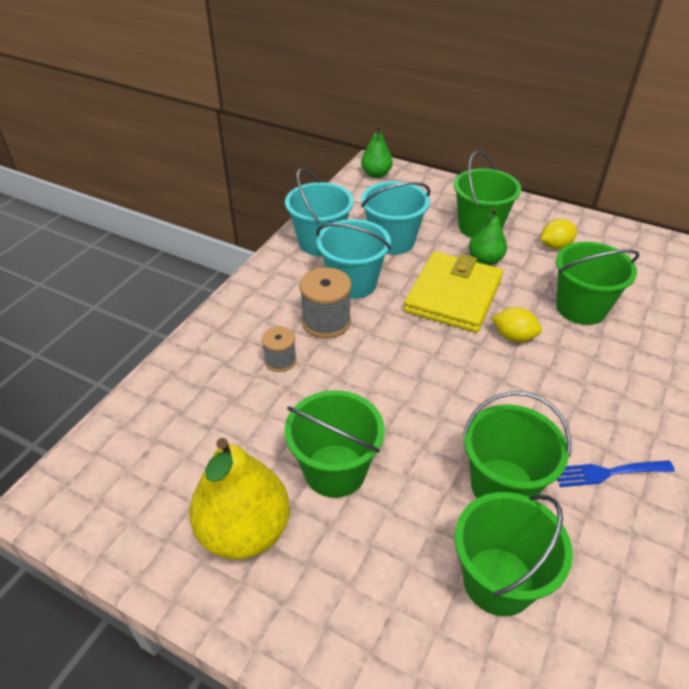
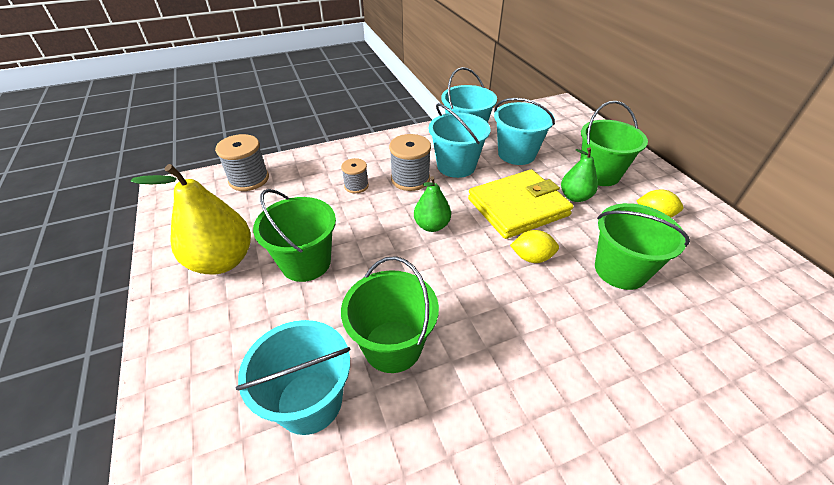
camera: 40 degrees right, 0 degrees up
green pear [361,125,393,178] -> green pear moved to [414,176,451,232]
green bucket [455,492,573,616] -> turquoise bucket [236,320,351,435]
yellow lemon [492,307,542,342] -> yellow lemon turned 60 degrees counterclockwise [510,230,559,263]
blue fork [557,460,675,487] -> none
none -> grey spool [215,134,269,191]

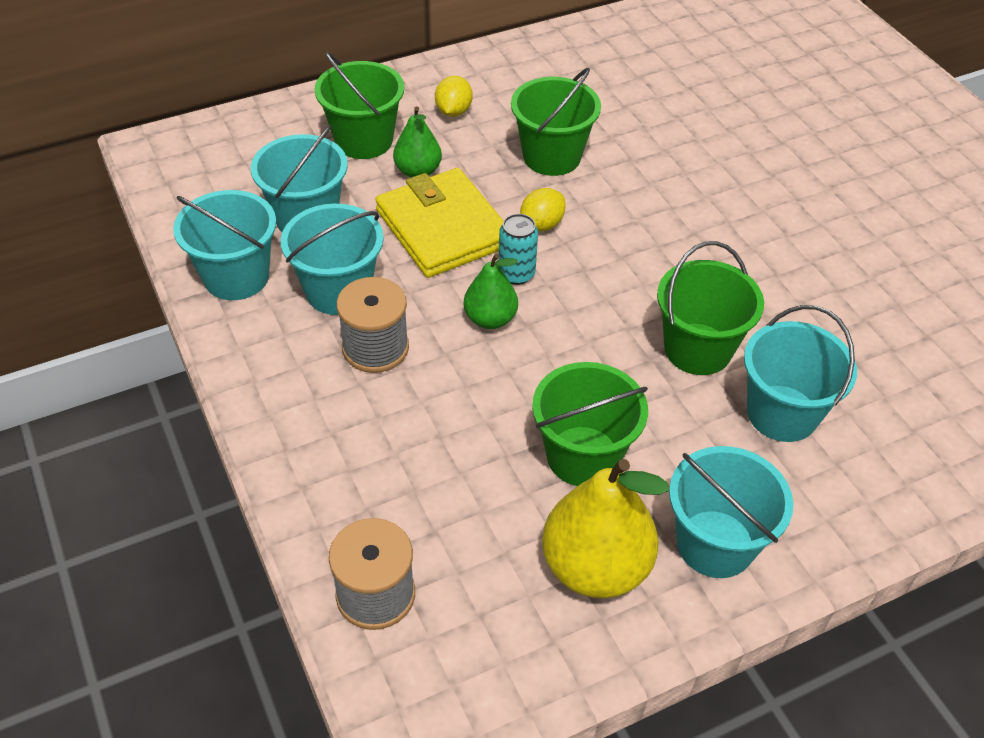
camera: 95 degrees left, 5 degrees up
grey spool [341,158,369,193] -> none
yellow lemon [510,230,559,263] -> yellow lemon turned 45 degrees clockwise [520,188,566,231]
none -> turquoise can [499,214,538,285]
none -> turquoise bucket [669,446,793,578]

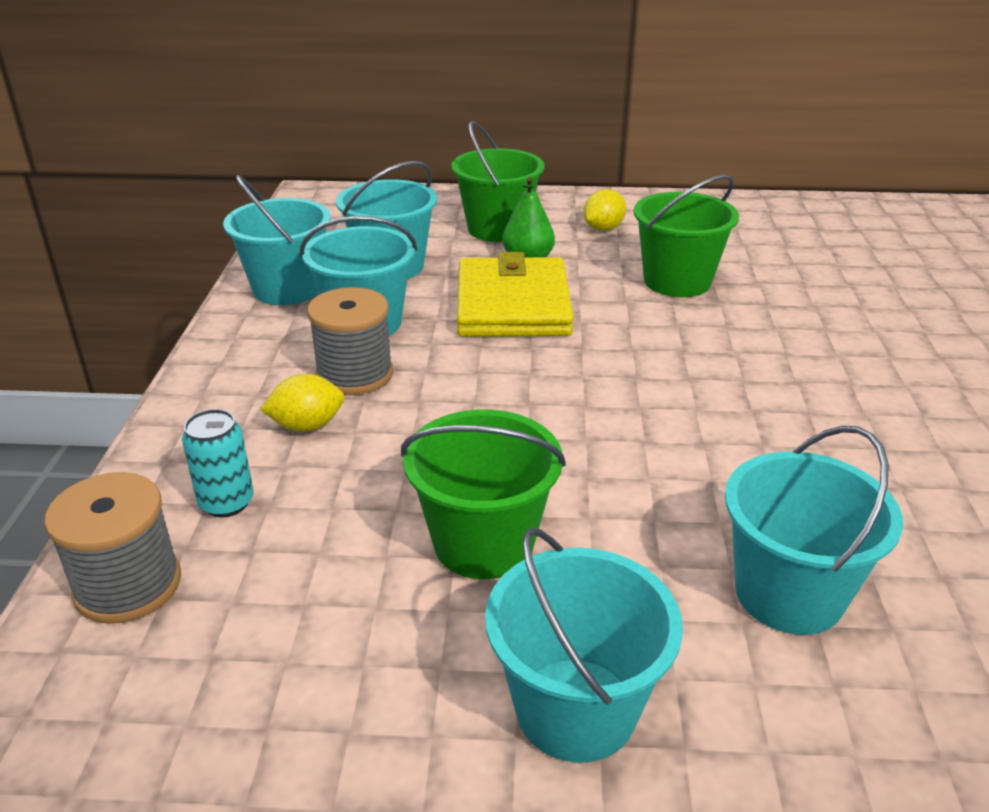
camera: 30 degrees right, 15 degrees down
green pear [464,254,518,329] -> none
turquoise can [499,214,538,285] -> turquoise can moved to [182,409,254,517]
yellow lemon [520,188,566,231] -> yellow lemon moved to [260,374,345,432]
yellow pear [542,459,669,598] -> none
green bucket [657,241,764,375] -> none

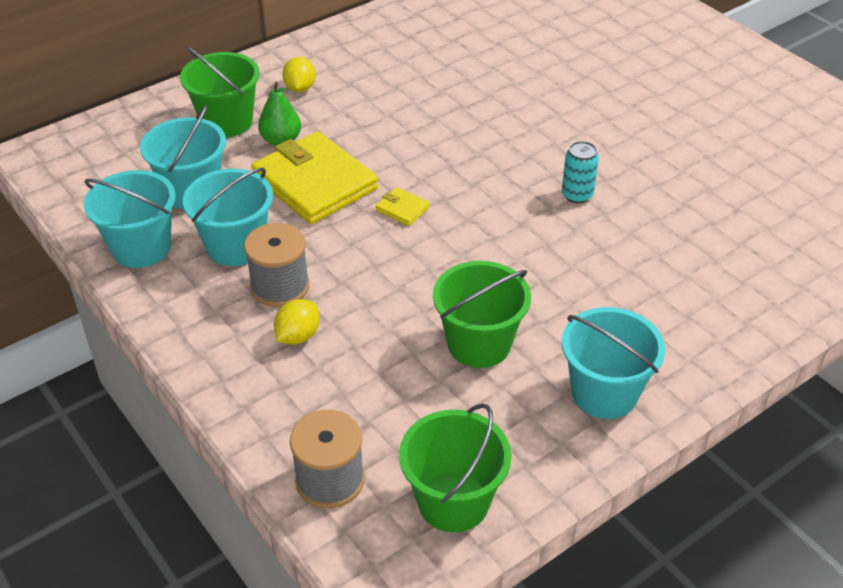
camera: 40 degrees left, 10 degrees up
turquoise can [182,409,254,517] -> turquoise can moved to [562,141,599,203]
green bucket [634,175,739,297] -> green bucket moved to [399,403,512,532]
turquoise bucket [725,426,903,635] -> none
none -> yellow wallet [376,187,430,226]

